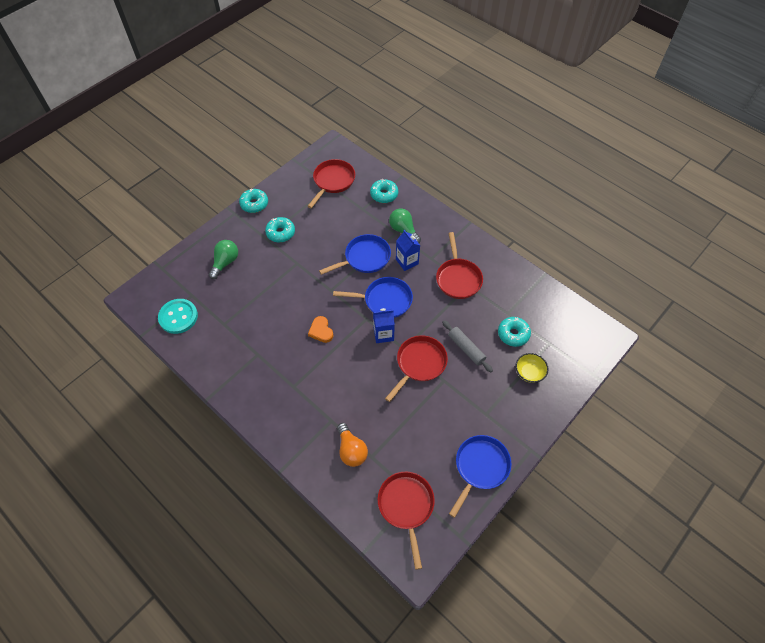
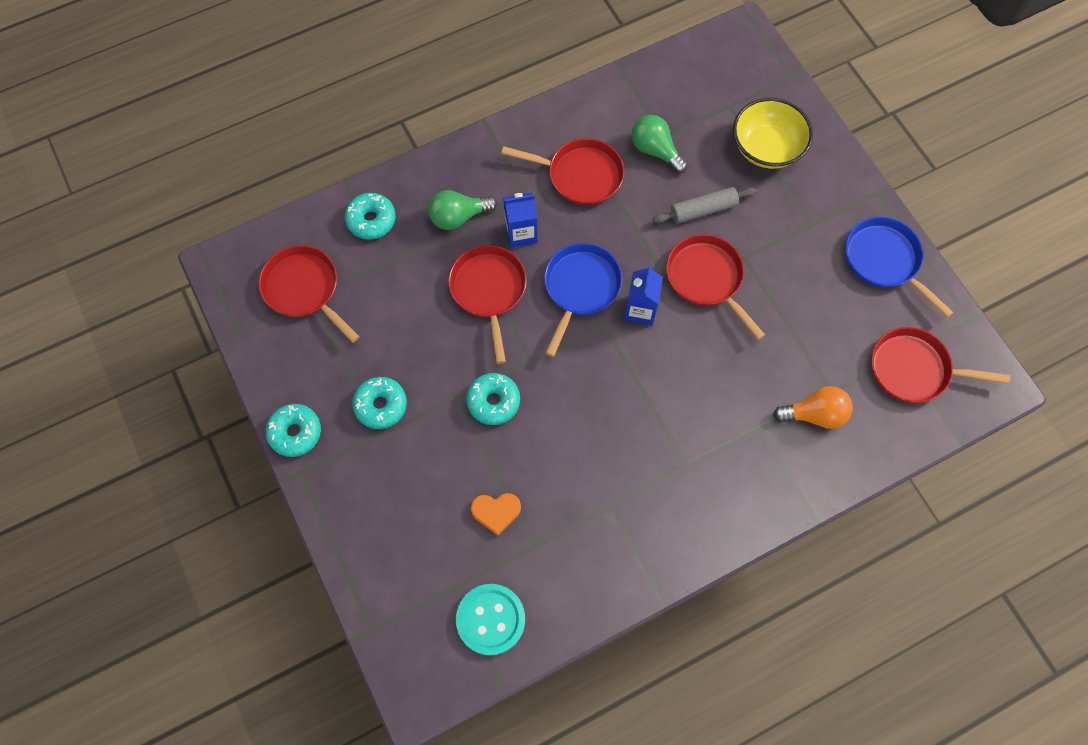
camera: 70 degrees left, 10 degrees up
green light bulb [209,240,238,279] -> green light bulb moved to [631,115,688,173]
orange heart [308,316,333,343] -> orange heart moved to [471,493,521,536]
blue pan [319,234,391,275] -> red pan [448,245,527,364]
turquoise donut [498,317,531,347] -> turquoise donut moved to [466,373,520,425]
yellow bowl [516,353,549,383] -> yellow bowl [733,98,813,169], size x1.66

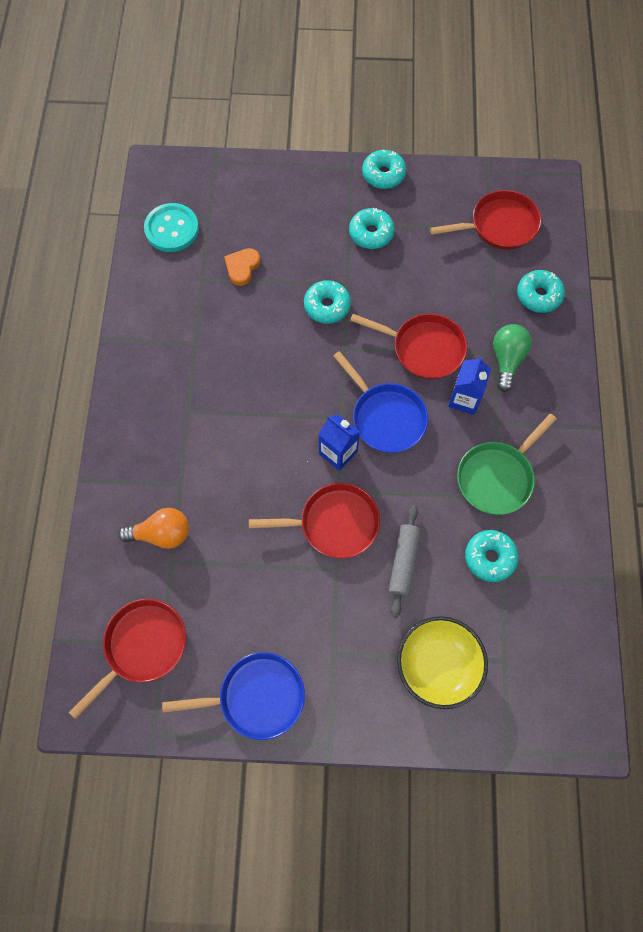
camera: 120 degrees right, 0 degrees up
red pan [501,138,624,205] -> green pan [457,413,557,515]
green light bulb [631,115,688,173] -> turquoise donut [465,530,519,582]
orange light bulb [773,386,853,429] -> orange light bulb turned 120 degrees counterclockwise [118,508,189,549]

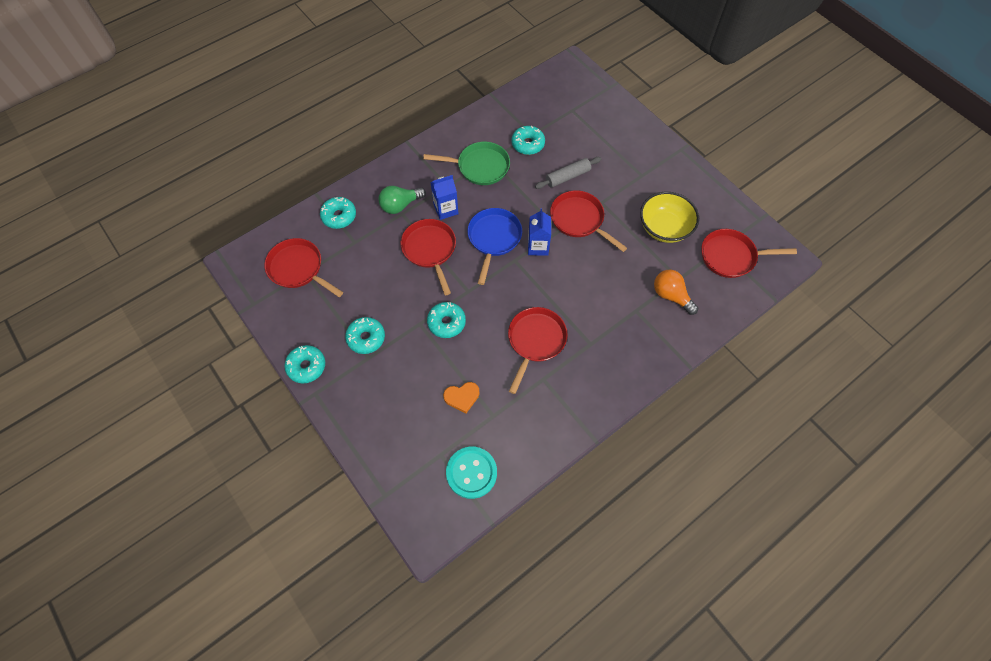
camera: 130 degrees left, 5 degrees down
blue pan [162,652,305,740] -> none
yellow bowl [397,616,488,709] -> yellow bowl moved to [640,192,699,243]
none -> red pan [508,307,568,394]

